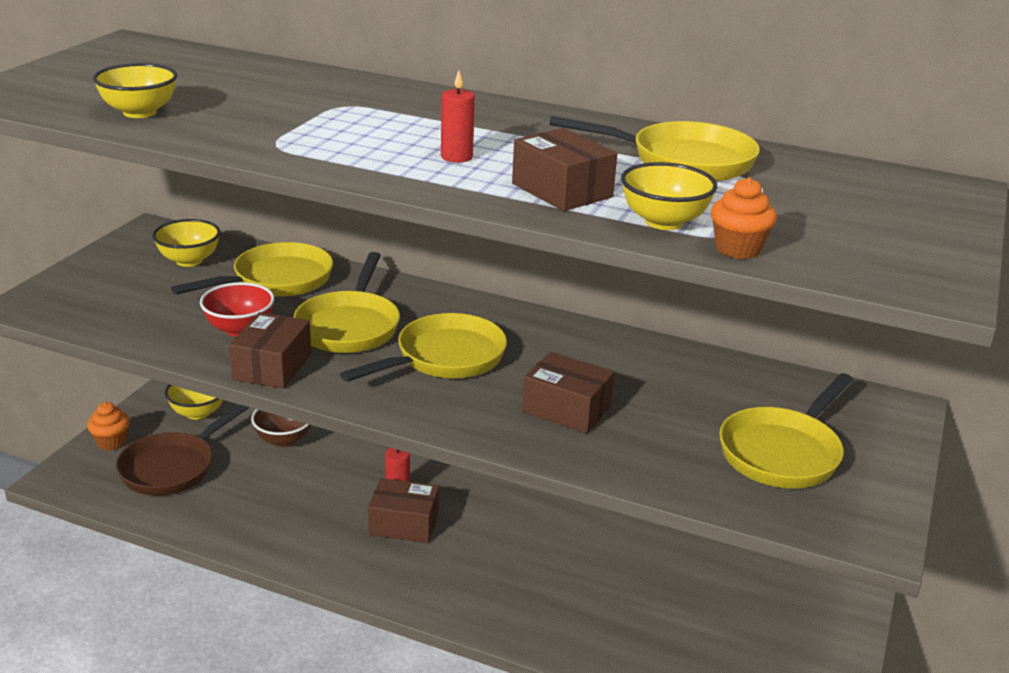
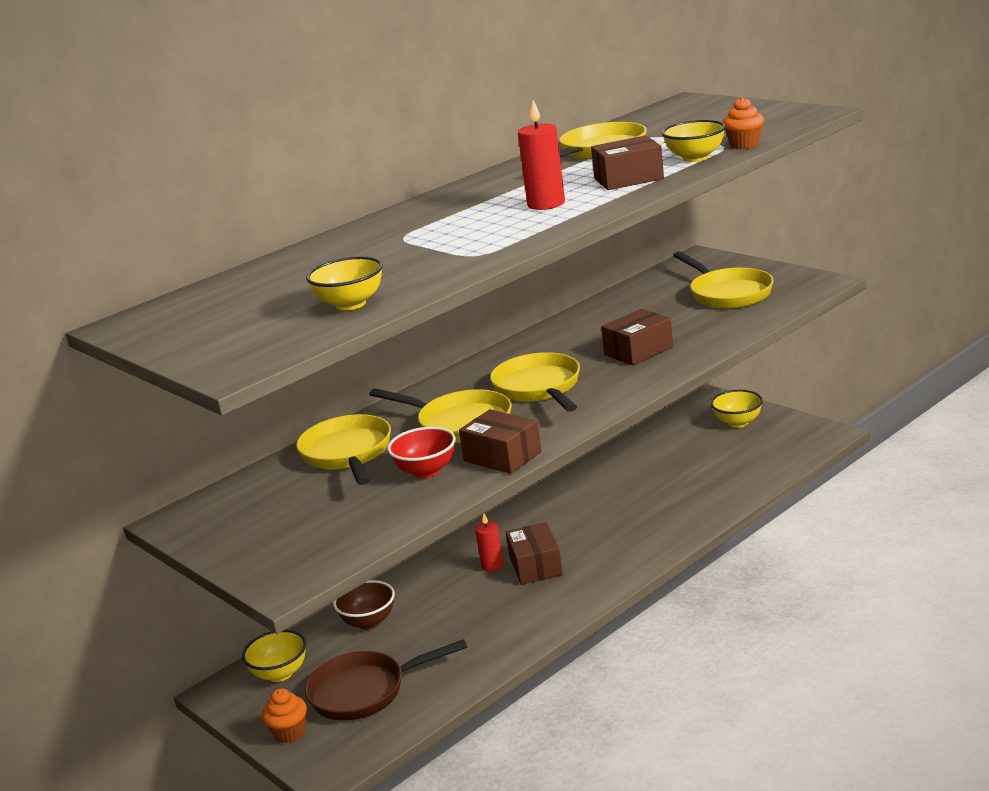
camera: 60 degrees left, 5 degrees down
brown pan [116,405,249,496] -> brown pan turned 105 degrees clockwise [305,639,467,721]
yellow bowl [152,219,220,267] -> yellow bowl moved to [711,390,763,428]
brown box [368,478,439,543] -> brown box turned 45 degrees counterclockwise [506,522,563,585]
red candle [441,70,475,163] -> red candle [518,100,565,210], size x1.52

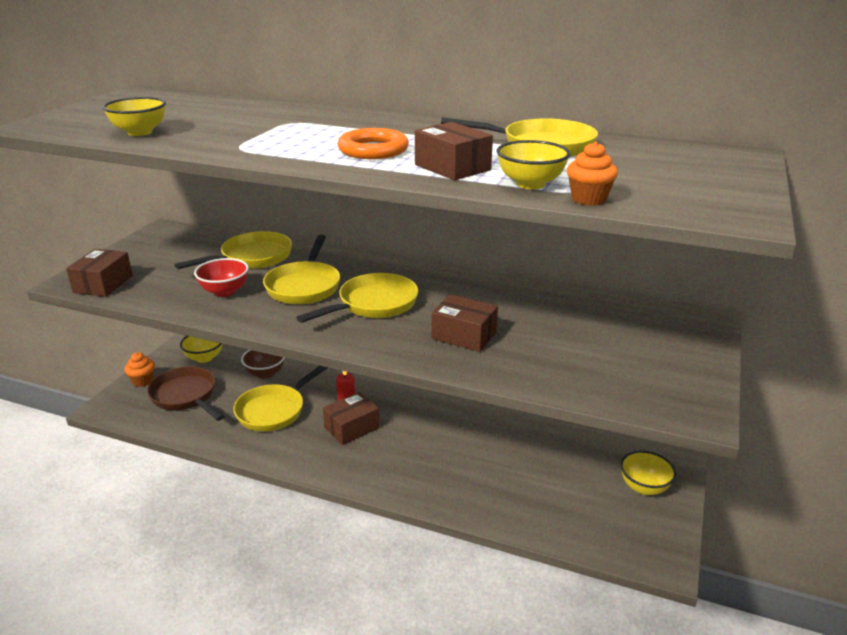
camera: 60 degrees right, 5 degrees up
brown box [459,409,542,474] -> brown box moved to [66,249,133,297]
red candle [518,100,565,210] -> orange ring [338,128,409,159]
yellow pan [673,251,774,309] -> yellow pan moved to [233,366,328,432]

